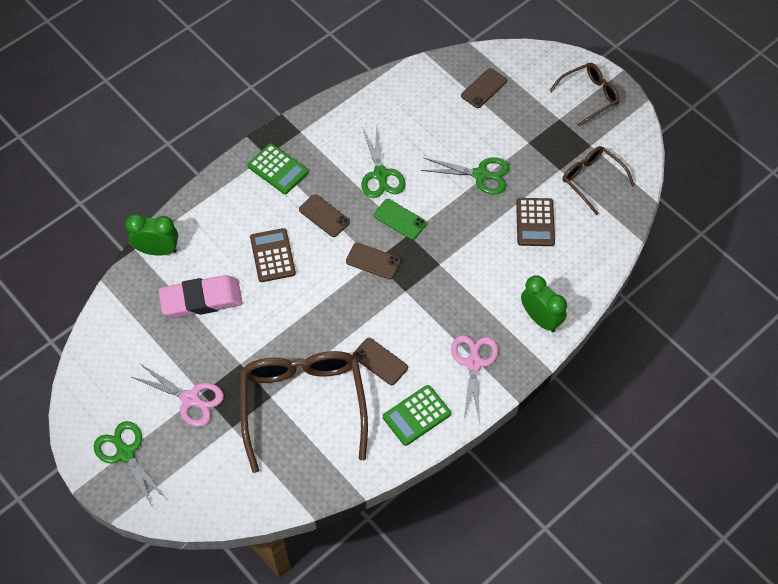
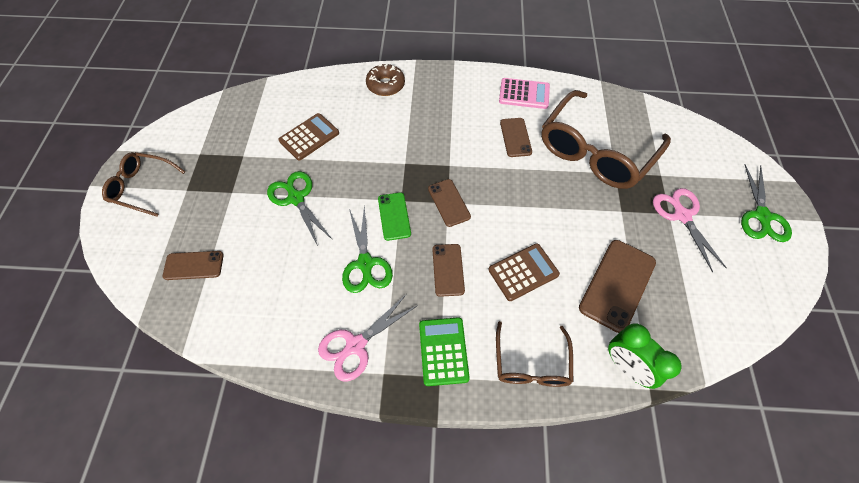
camera: 135 degrees left, 0 degrees up
pink eraser [158,275,242,318] -> brown phone [579,240,656,333]
brown calculator [250,228,296,282] -> brown calculator turned 150 degrees counterclockwise [488,243,560,301]
green scissors [362,125,405,198] -> green scissors turned 135 degrees clockwise [342,206,393,293]
green calculator [383,385,451,446] -> pink calculator [499,78,550,109]
pink scissors [451,335,499,423] -> pink scissors moved to [318,294,418,381]
green clock [521,275,567,332] -> brown donut [366,64,405,96]
brown glasses [563,146,635,215] -> brown glasses moved to [496,321,573,387]

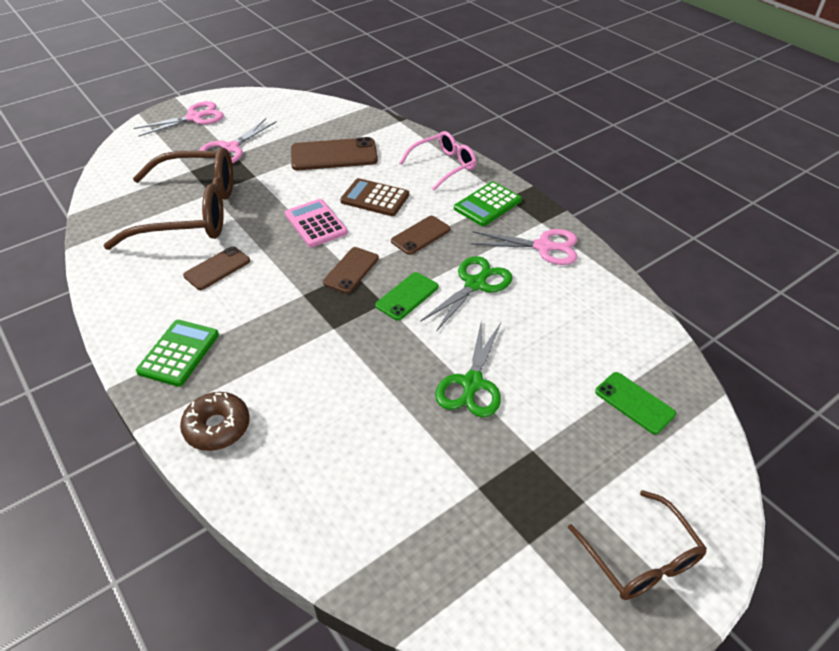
camera: 130 degrees left, 15 degrees down
brown phone [163,251,224,280] -> green phone [595,372,676,434]
brown calculator [278,113,339,160] -> none
brown glasses [496,321,573,387] -> pink glasses [399,131,476,191]
pink calculator [499,78,550,109] -> pink calculator moved to [285,199,348,247]
green clock [608,324,682,389] -> none
green scissors [741,164,792,242] -> pink scissors [134,101,224,137]
none -> green calculator [136,320,219,387]

